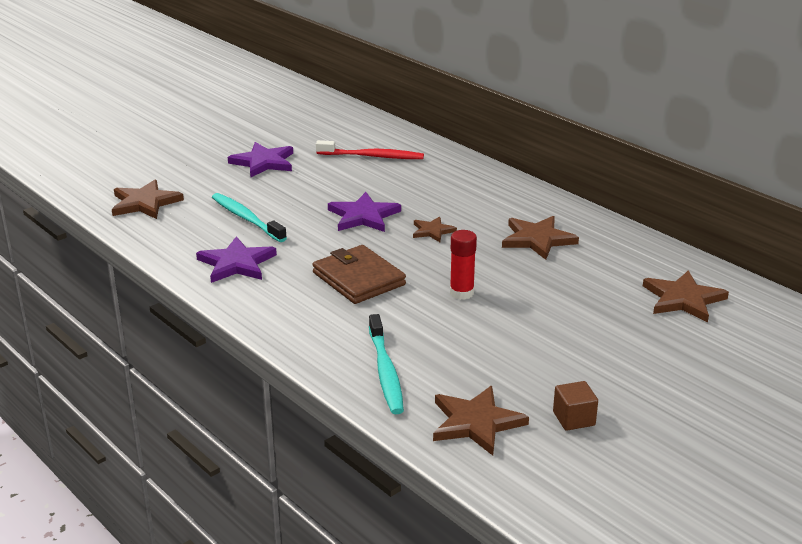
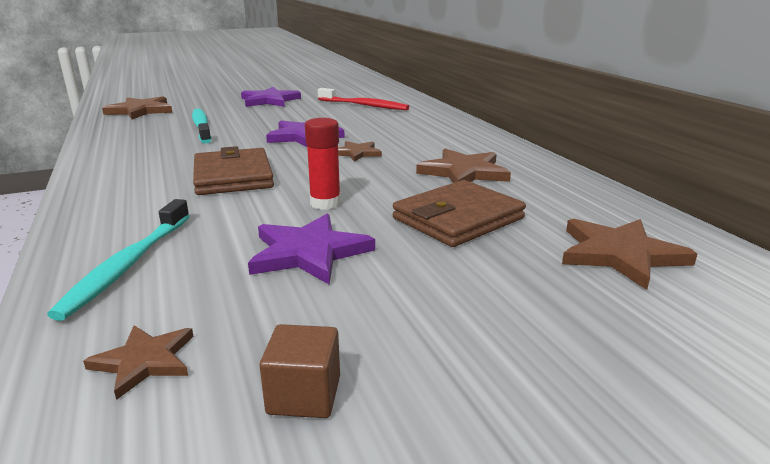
camera: 20 degrees right, 5 degrees down
purple star [196,236,277,283] -> purple star moved to [248,214,375,284]
brown star [433,386,529,455] -> brown star [83,325,194,400], size x0.60
none -> brown wallet [393,180,526,247]

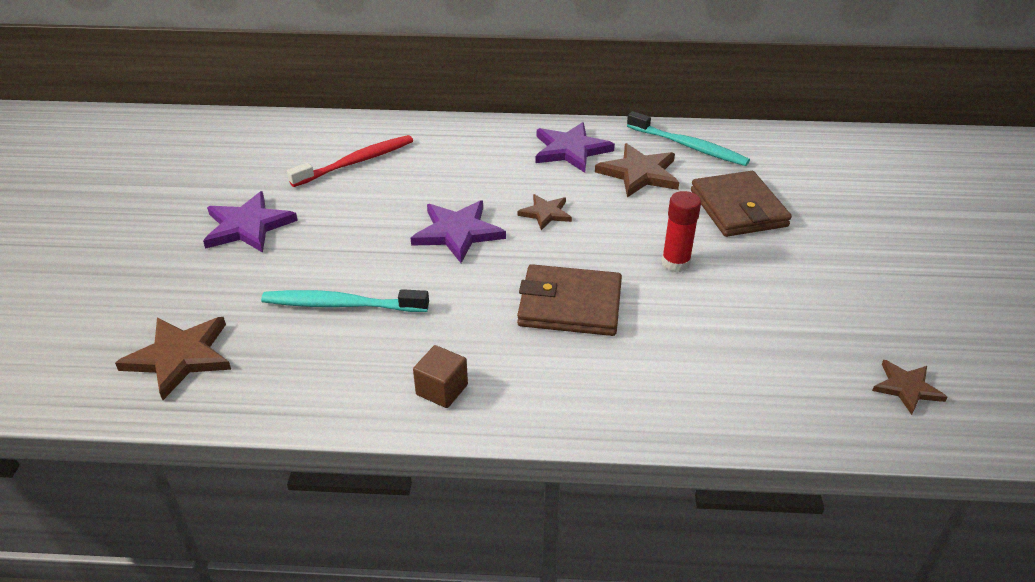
camera: 65 degrees left, 15 degrees up
turquoise toothbrush [47,199,190,321] -> turquoise toothbrush moved to [627,111,750,166]
purple star [248,214,375,284] -> purple star moved to [535,122,615,173]
brown cube [260,324,340,418] -> brown cube moved to [413,345,468,408]
brown star [562,219,697,290] -> none

